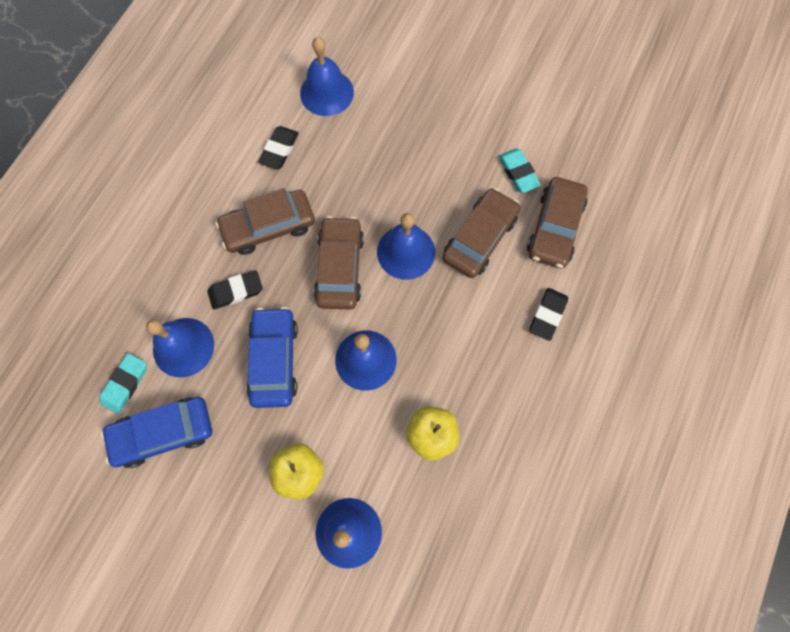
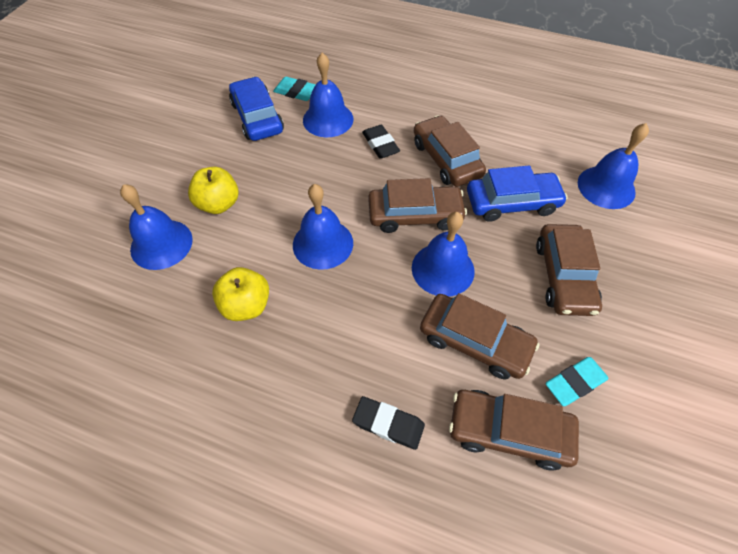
camera: 85 degrees right, 15 degrees down
blue car [246,307,298,408] -> blue car moved to [467,165,568,222]
black eraser [259,126,299,169] -> none
none -> brown car [536,224,602,316]

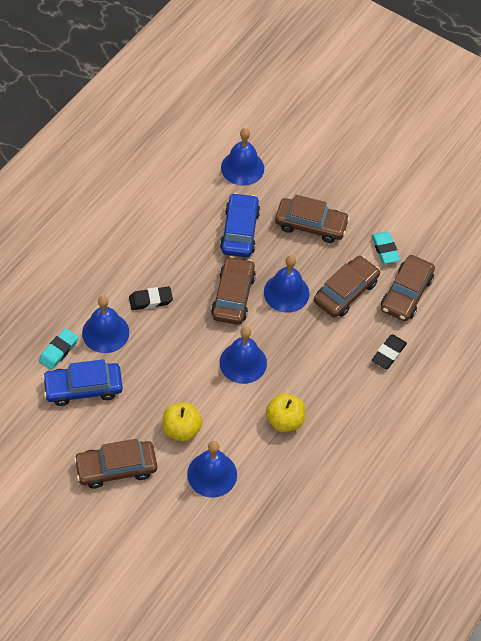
camera: 80 degrees left, 0 degrees up
brown car [414,115,486,187] -> brown car moved to [74,439,157,489]

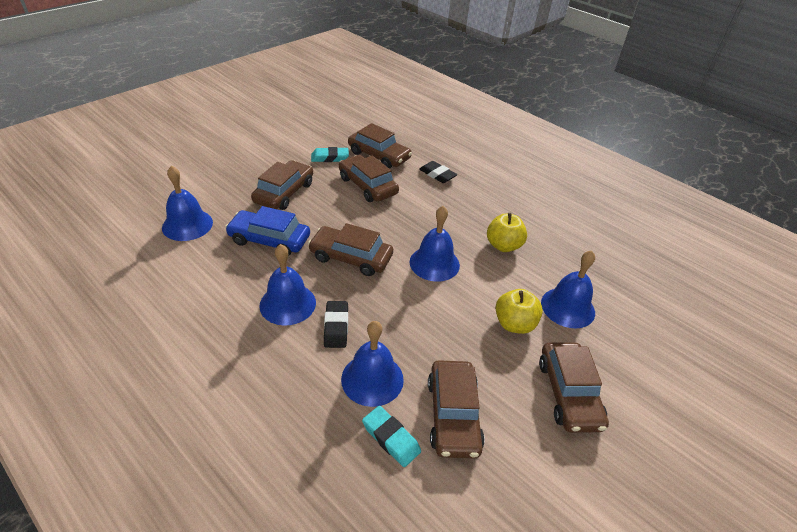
camera: 80 degrees left, 15 degrees down
blue car [42,359,123,406] -> brown car [428,360,485,459]
blue bell [264,255,310,313] -> blue bell moved to [259,244,316,326]

